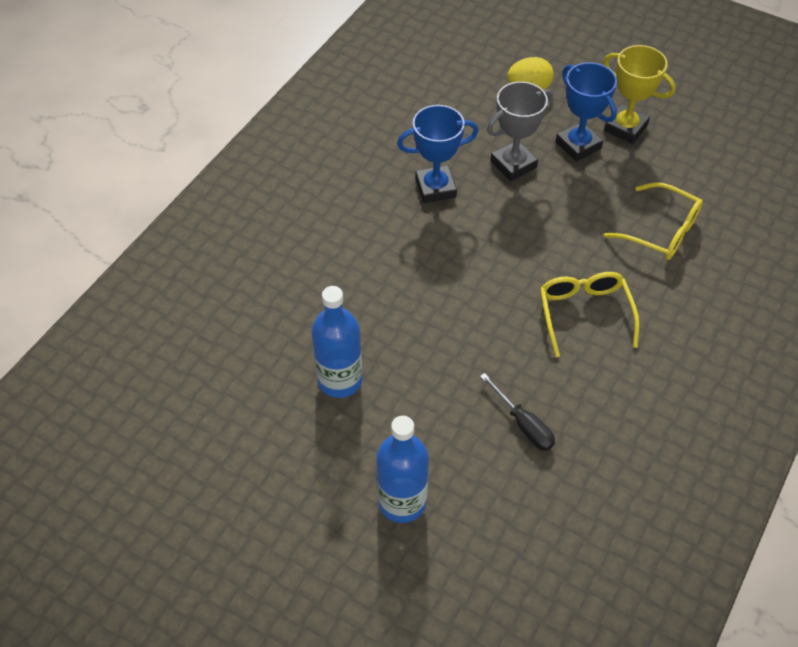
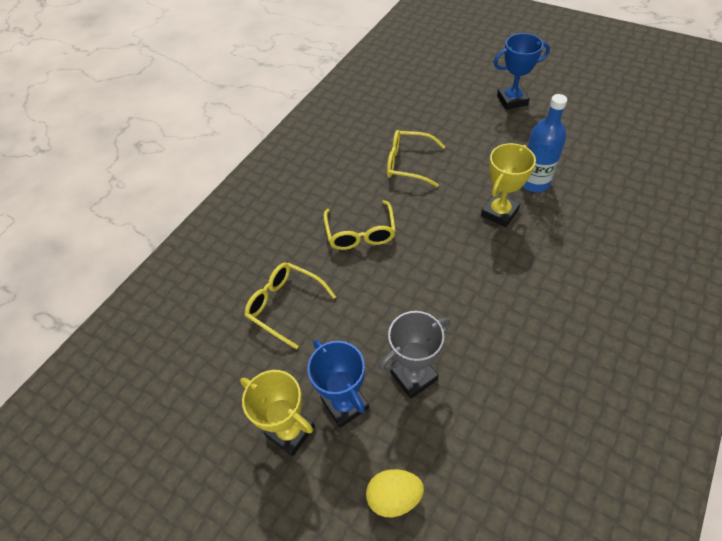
camera: 175 degrees left, 0 degrees up
blue bottle [376,416,429,523] -> none
blue trophy [397,105,478,203] -> blue trophy moved to [493,33,550,110]
black screwdriver [480,373,555,451] -> yellow glasses [387,130,445,187]
none -> yellow trophy [481,143,536,227]

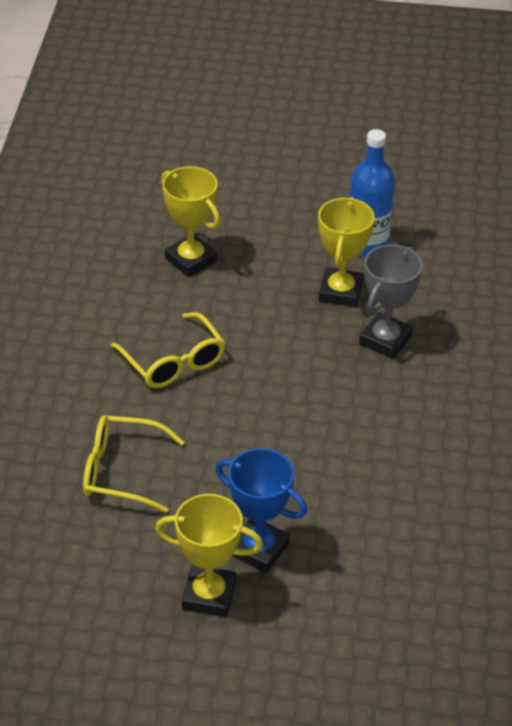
camera: 30 degrees left, 10 degrees down
yellow egg [366,469,424,517] -> none
grey trophy [379,311,451,399] -> grey trophy moved to [359,245,423,359]
yellow glasses [387,130,445,187] -> yellow trophy [161,166,220,277]
blue trophy [493,33,550,110] -> none

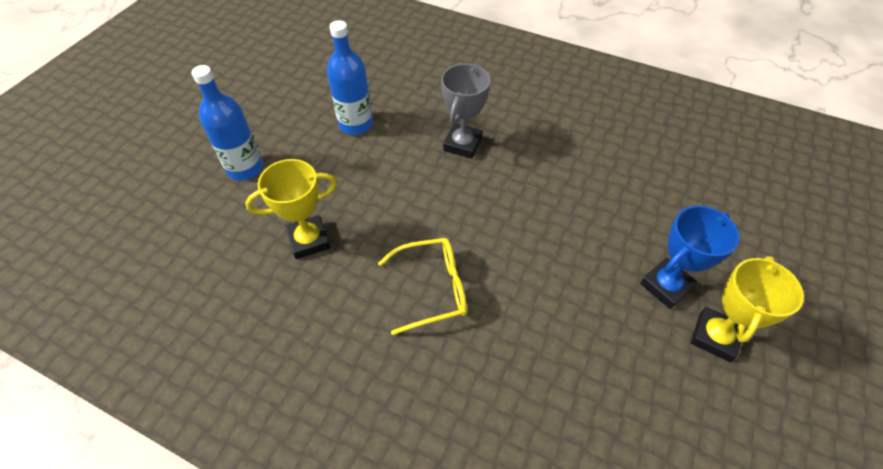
camera: 70 degrees left, 10 degrees up
yellow glasses [83,415,184,513] -> none
yellow trophy [318,197,374,307] -> none
grey trophy [359,245,423,359] -> grey trophy turned 60 degrees clockwise [441,64,491,159]
none -> blue bottle [191,65,263,181]

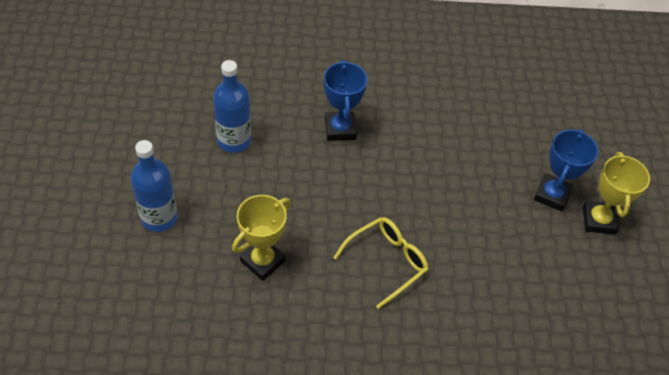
camera: 30 degrees left, 0 degrees up
grey trophy [441,64,491,159] -> blue trophy [324,60,367,141]

